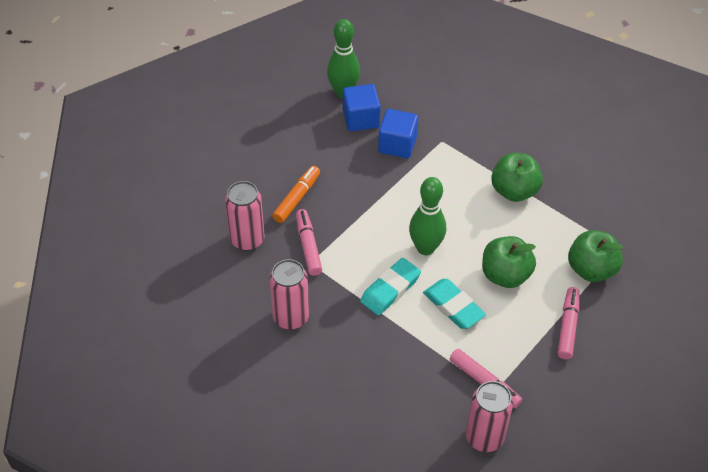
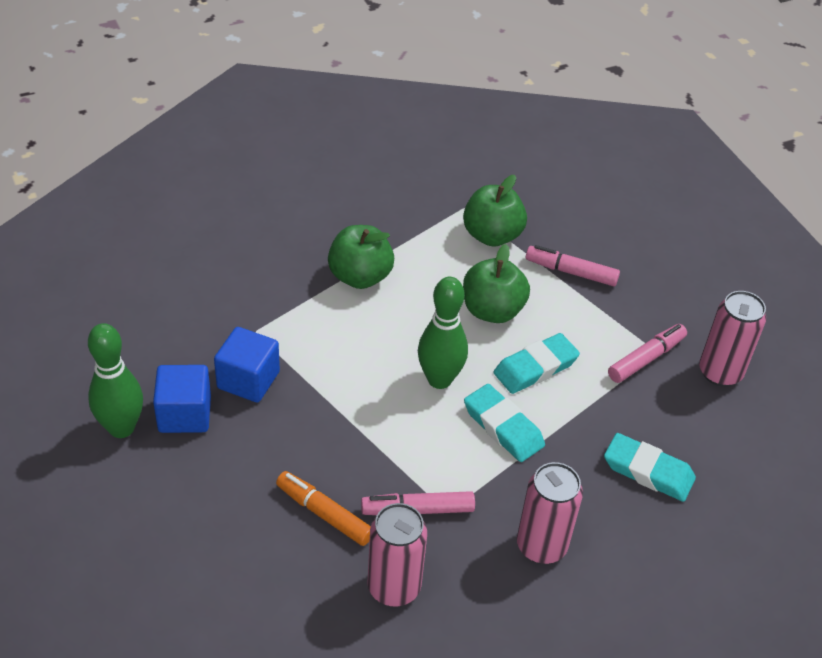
camera: 85 degrees left, 5 degrees down
none -> turquoise eraser [604,433,696,502]

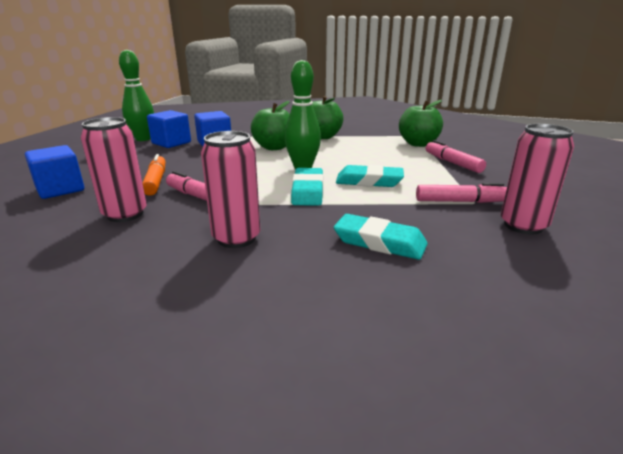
camera: 45 degrees right, 20 degrees down
green apple [463,244,530,323] -> green apple moved to [251,101,290,150]
turquoise eraser [604,433,696,502] -> turquoise eraser turned 45 degrees counterclockwise [334,214,428,260]
none -> blue cube [25,145,84,199]

